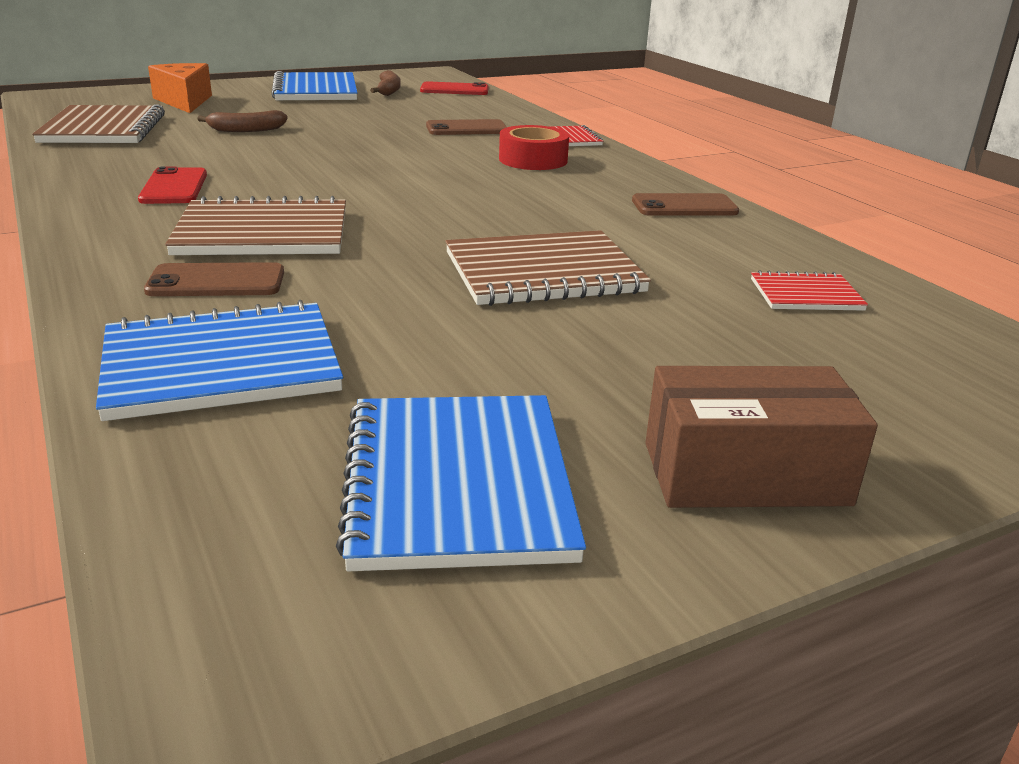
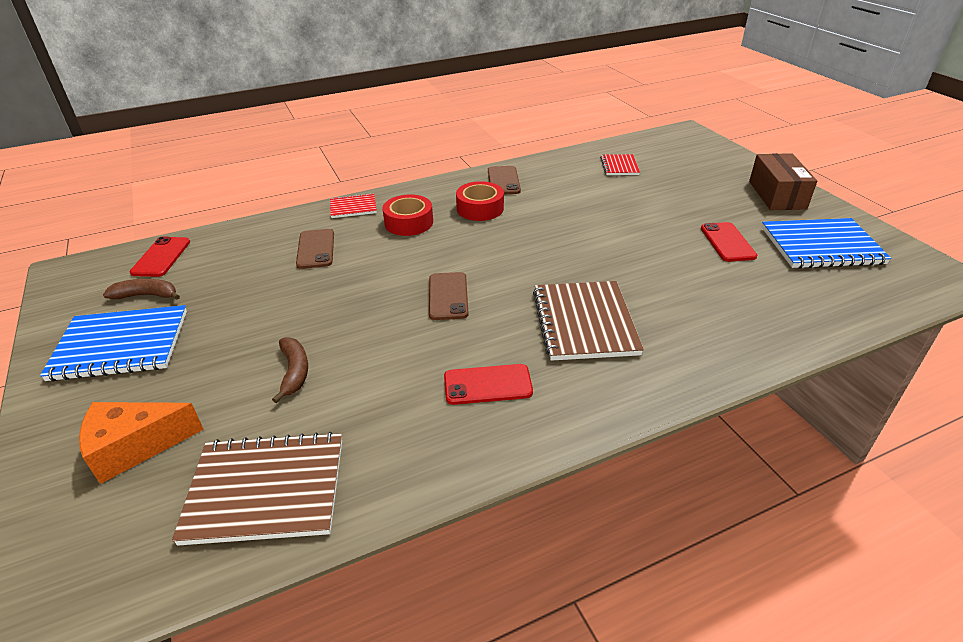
camera: 85 degrees left, 10 degrees up
blue notebook [96,300,343,421] -> none
brown phone [144,262,284,296] -> brown phone moved to [429,272,469,320]
brown notebook [445,230,651,306] -> none
none -> red tape [456,181,504,221]
none -> red phone [701,222,757,262]

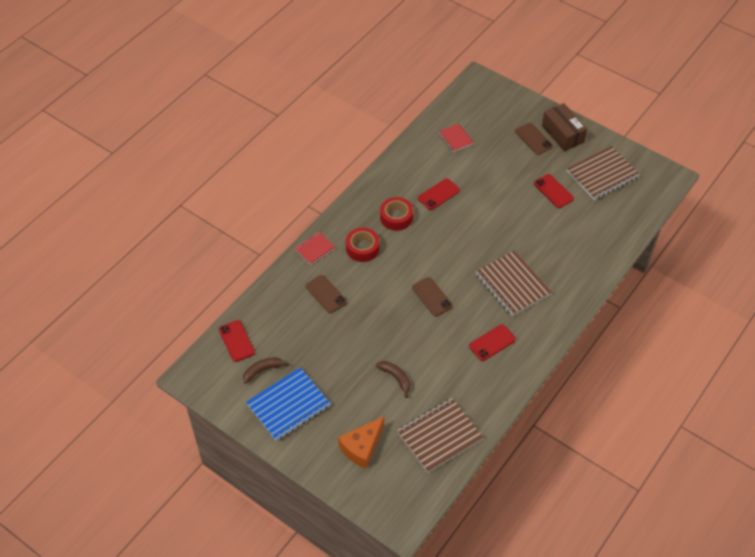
camera: 30 degrees left, 15 degrees up
brown phone [488,166,521,194] -> brown phone moved to [515,123,553,155]
blue notebook [762,218,892,268] -> brown notebook [566,146,640,200]
none -> red phone [418,178,460,210]

